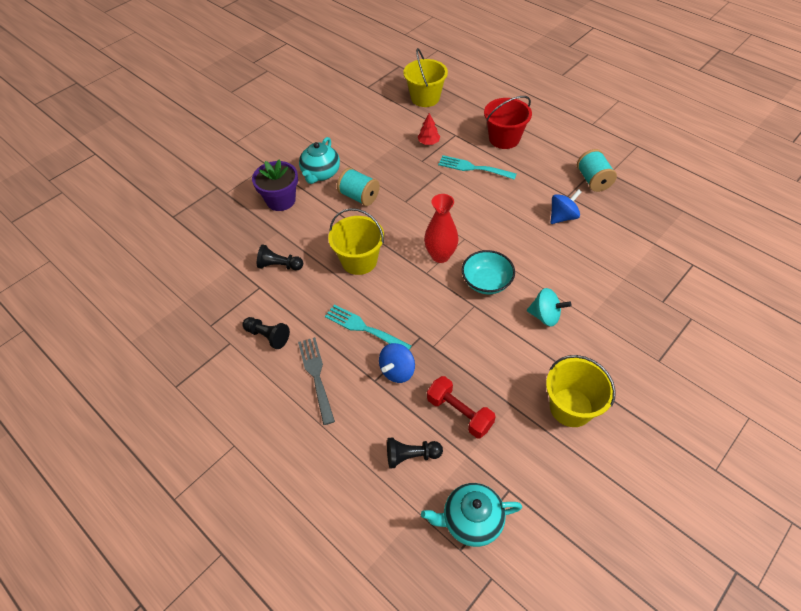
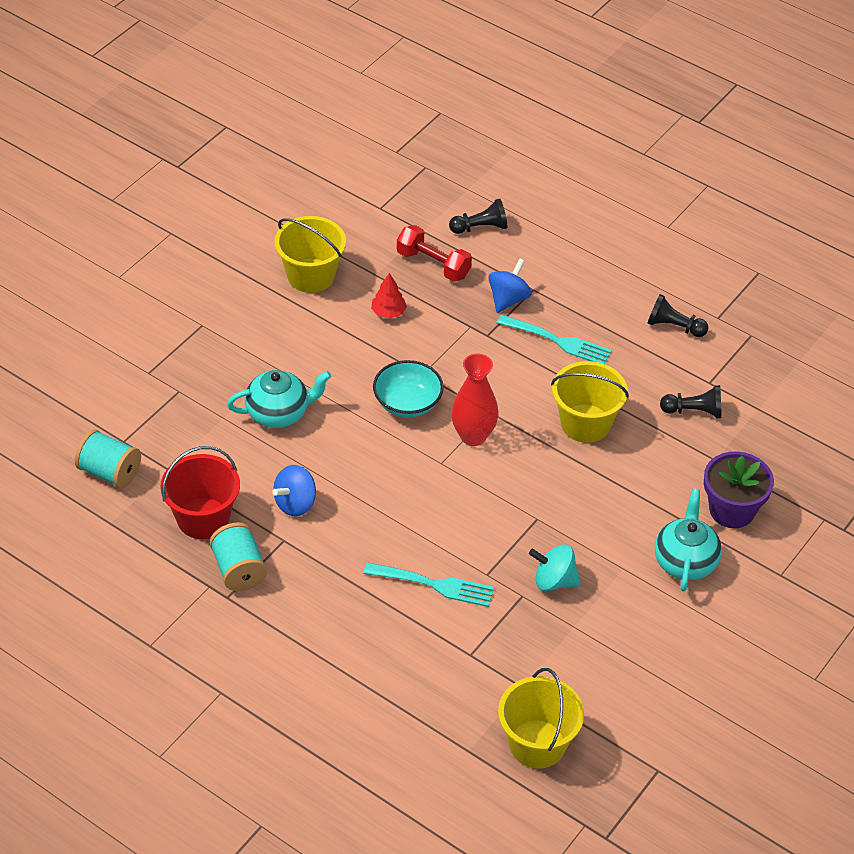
camera: 170 degrees right, 5 degrees down
grey fork [298,337,335,425] -> none
turquoise spool [337,168,380,206] -> turquoise spool moved to [75,430,141,488]
red tree [418,113,440,145] -> red tree moved to [371,273,407,319]
turquoise teapot [421,483,522,547] -> turquoise teapot moved to [227,370,331,428]
red bucket [484,96,532,149] -> red bucket moved to [160,446,240,539]
turquoise spinning top [527,288,572,327] -> turquoise spinning top moved to [529,544,581,591]

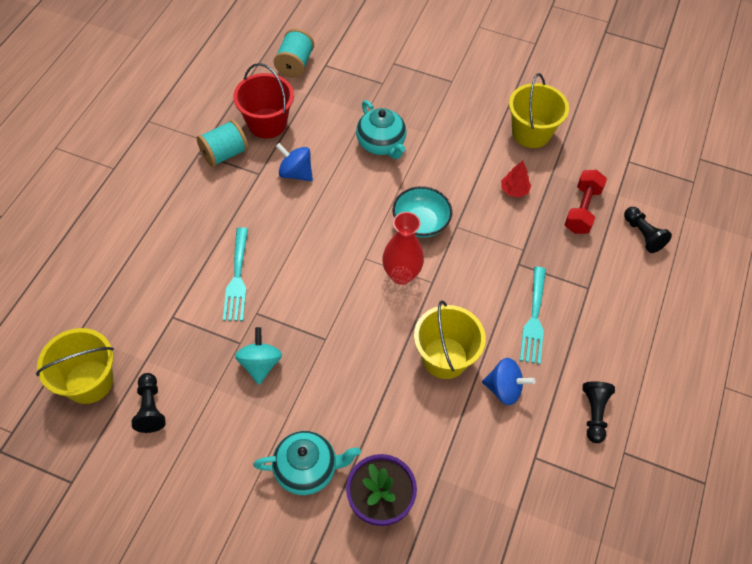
camera: 75 degrees right, 10 degrees up
blue spinning top [488,258,532,313] -> blue spinning top moved to [482,358,535,405]
black pawn [660,385,722,419] -> black pawn moved to [132,373,165,433]

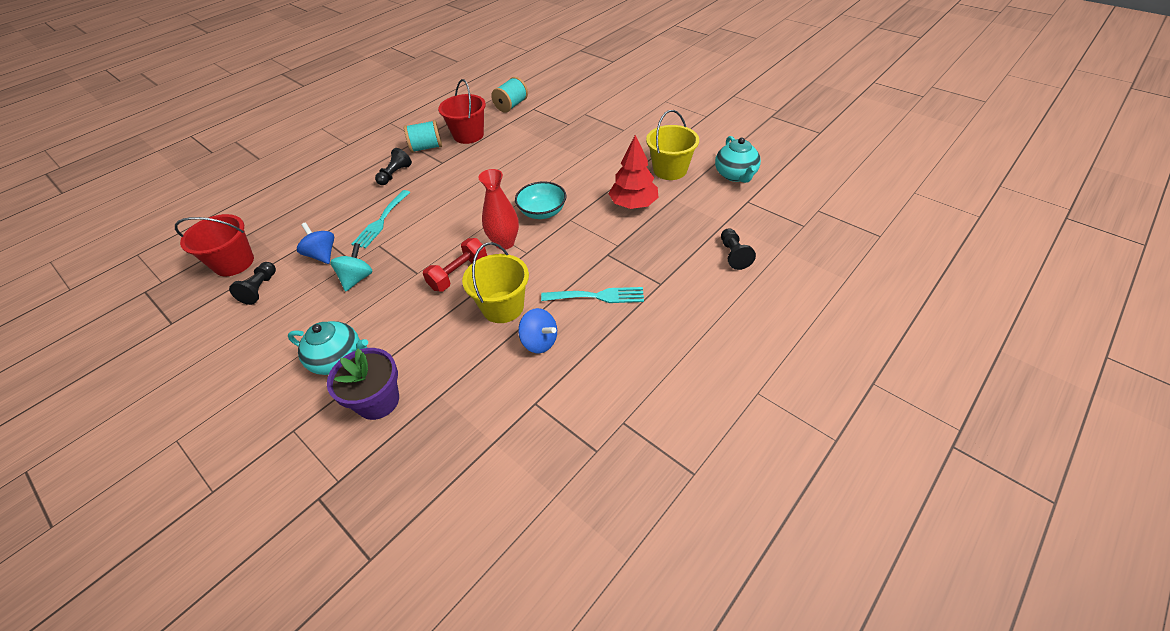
camera: 25 degrees right, 10 degrees down
yellow bucket [36,328,114,404] -> red bucket [175,214,254,276]
blue spinning top [276,143,313,181] -> blue spinning top moved to [297,223,334,264]
turquoise teapot [356,100,407,159] -> turquoise teapot moved to [715,136,761,183]
red tree [501,161,531,198] -> red tree [608,135,659,209], size x1.86
turquoise fork [520,266,546,364] -> turquoise fork turned 120 degrees counterclockwise [541,287,644,303]
red dumbbell [565,170,607,234] -> red dumbbell moved to [423,238,487,291]
black pawn [582,381,615,443] -> black pawn moved to [375,148,412,185]

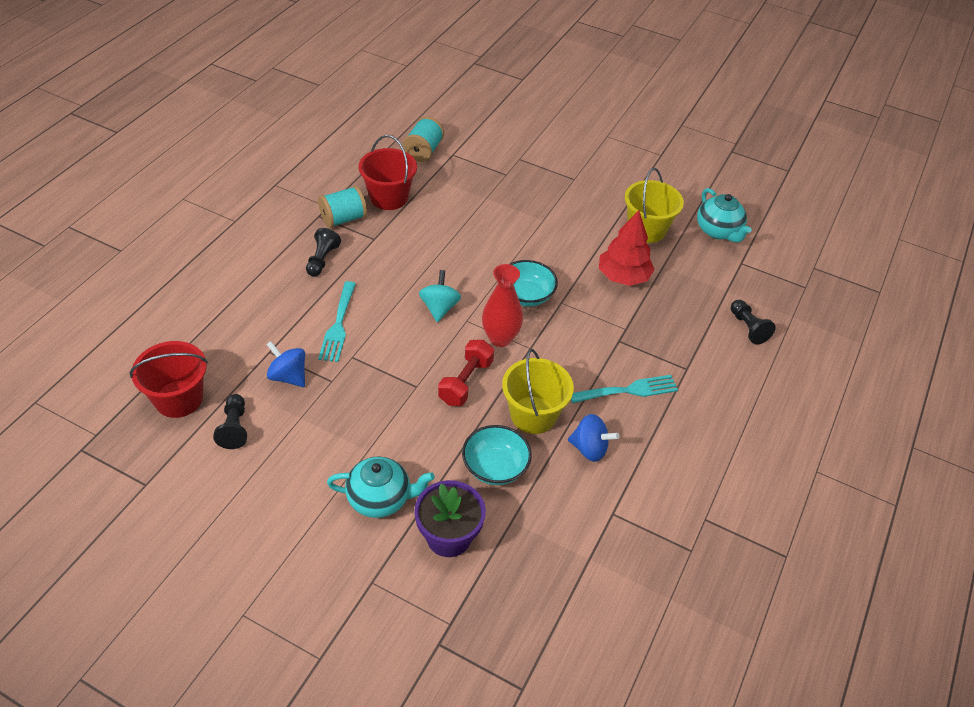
camera: 20 degrees left, 0 degrees up
turquoise spinning top [330,243,373,292] -> turquoise spinning top moved to [419,270,461,322]
none -> turquoise bowl [462,425,532,485]

